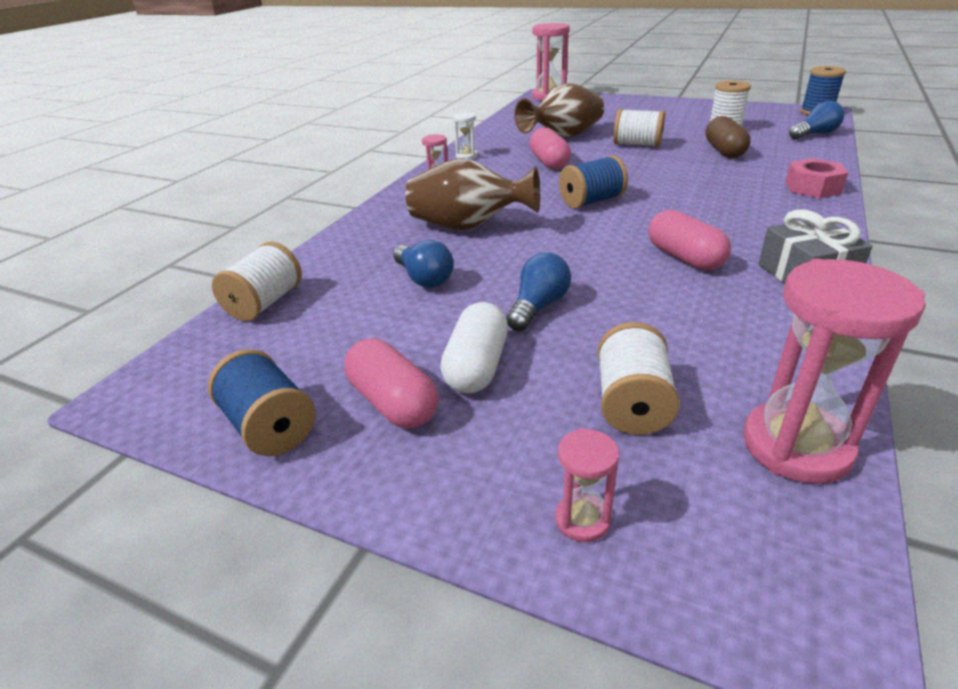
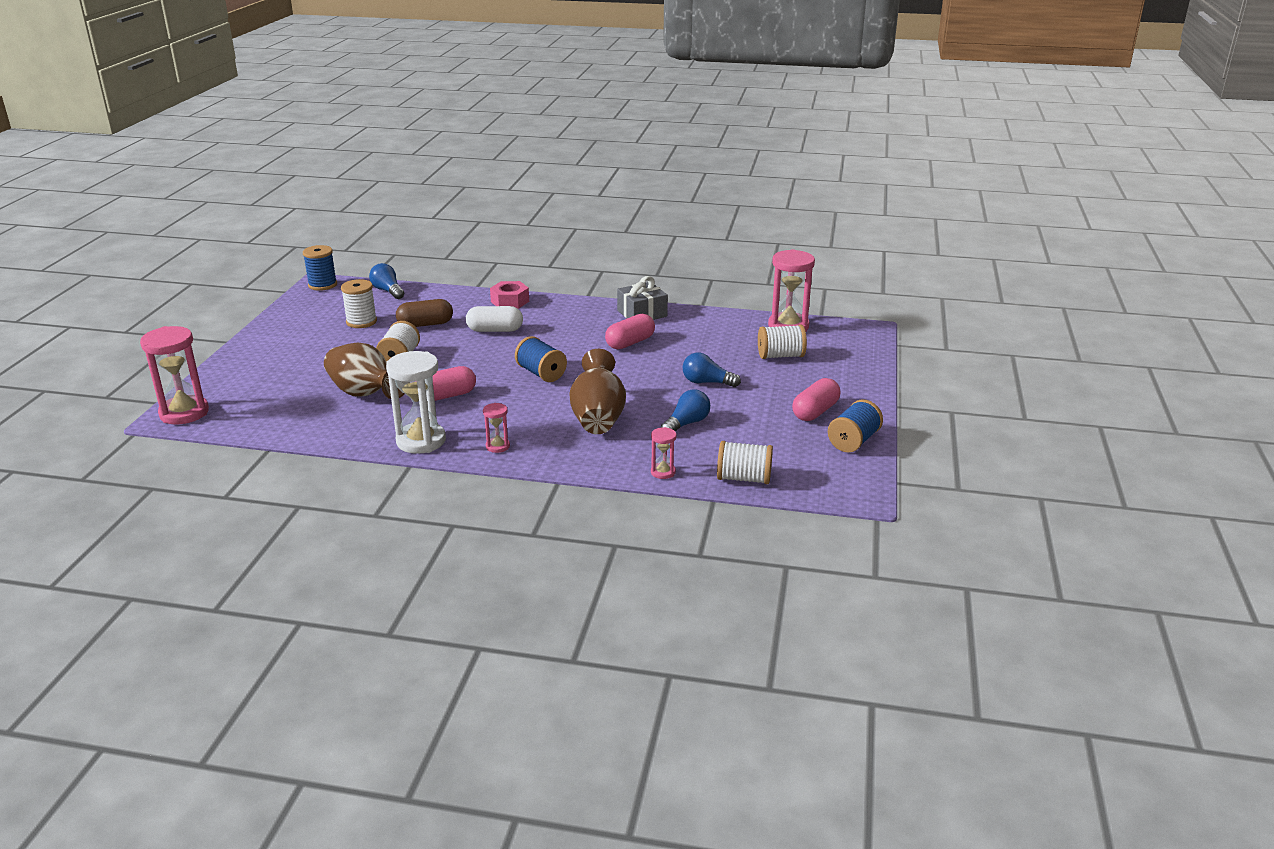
camera: 105 degrees left, 5 degrees down
white capsule [440,302,508,393] -> white capsule moved to [466,306,523,332]
white hourglass [453,112,478,160] -> white hourglass [386,351,446,454], size x2.05
pink hourglass [555,428,619,542] -> pink hourglass moved to [651,427,676,479]

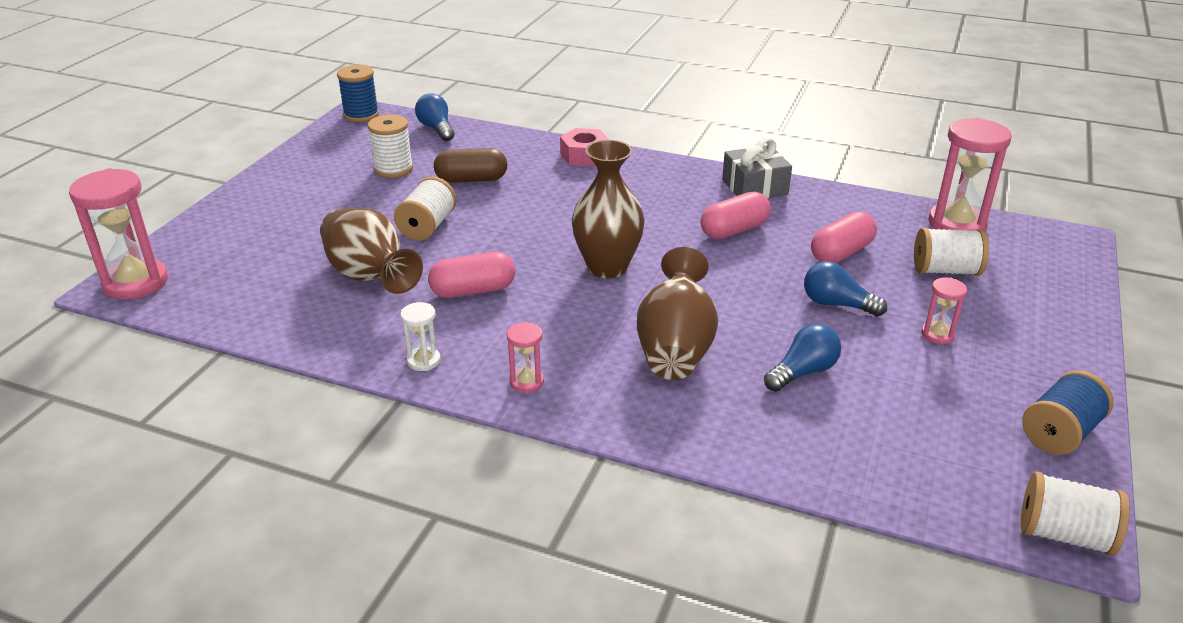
camera: 10 degrees right, 5 degrees up
white hourglass [386,351,446,454] -> white hourglass [400,302,441,371], size x0.49
white capsule [466,306,523,332] -> none
blue spool [515,336,567,382] -> brown vase [572,140,645,278]
pink hourglass [651,427,676,479] -> pink hourglass moved to [921,277,967,344]
white spool [717,441,773,484] -> white spool moved to [1021,472,1130,556]
pink capsule [792,378,840,421] -> pink capsule moved to [811,211,877,263]

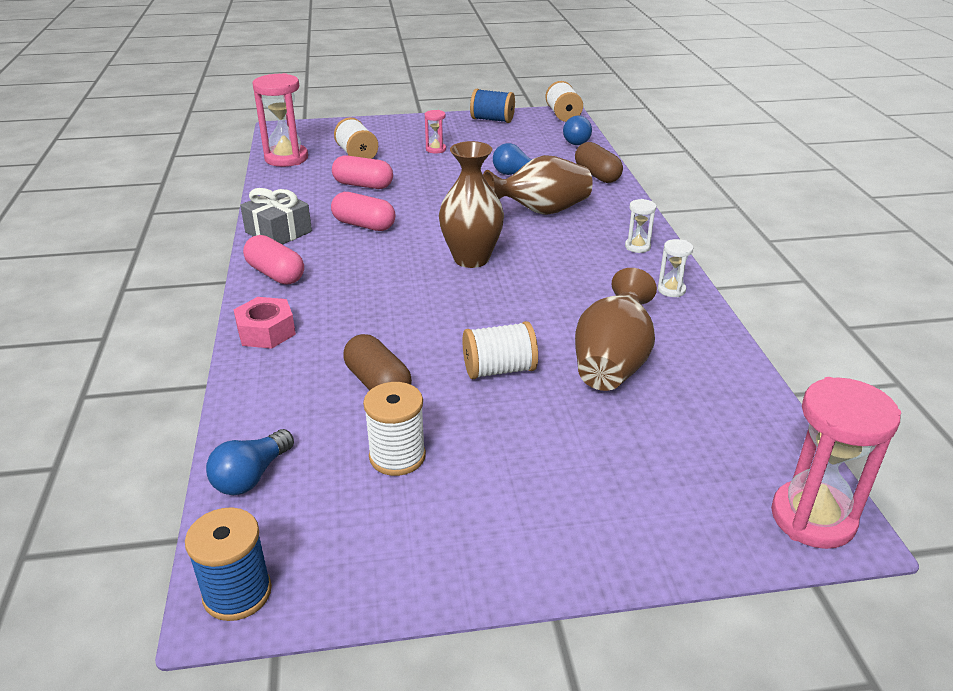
camera: 120 degrees left, 0 degrees up
pink capsule [428,252,515,298] -> pink capsule moved to [243,235,304,285]
pink hourglass [507,322,544,393] -> white hourglass [625,199,656,253]
blue light bulb [804,261,887,317] -> blue light bulb moved to [563,116,592,145]
none -> brown capsule [575,142,623,183]

